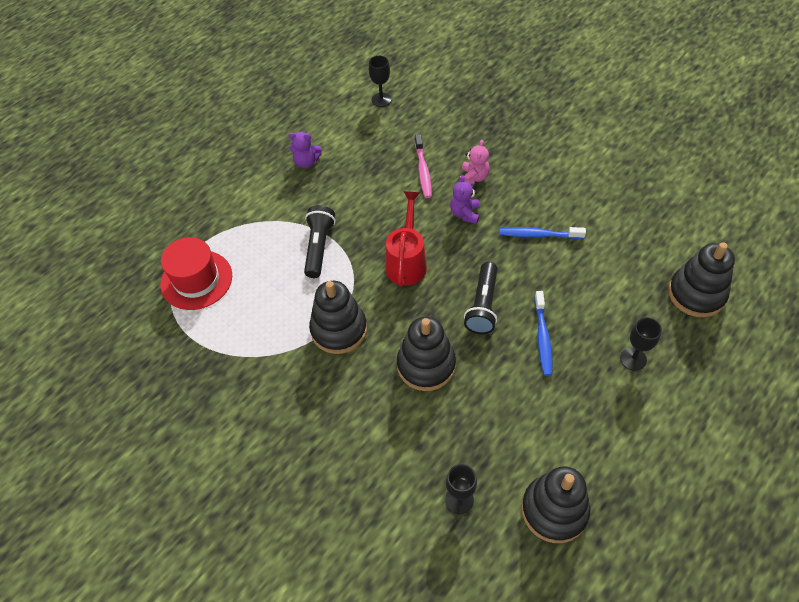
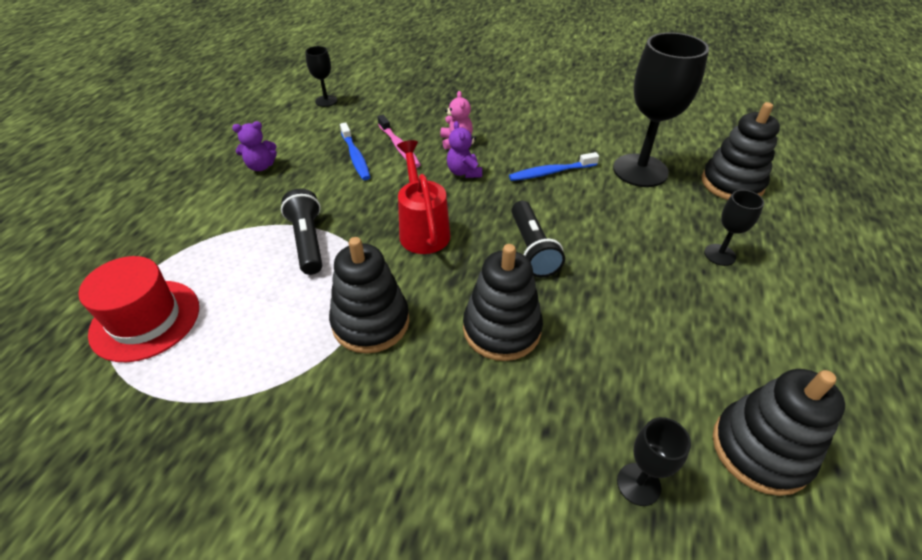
camera: 25 degrees left, 10 degrees down
blue toothbrush [534,291,552,376] -> blue toothbrush moved to [340,122,370,180]
none -> black goblet [613,32,709,187]

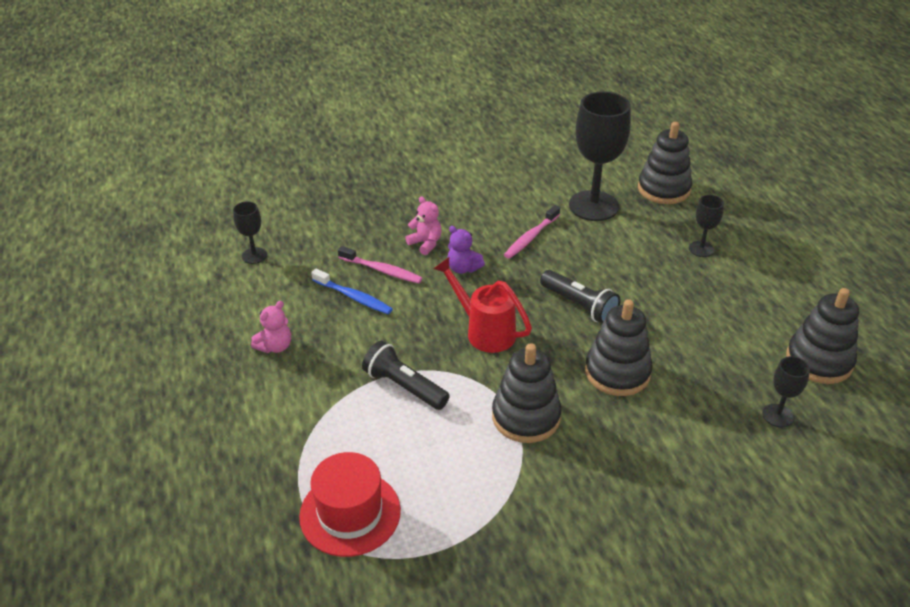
camera: 35 degrees left, 5 degrees down
purple teddy bear [232,121,277,171] -> pink teddy bear [251,301,291,353]
blue toothbrush [509,152,599,181] -> pink toothbrush [504,205,560,259]

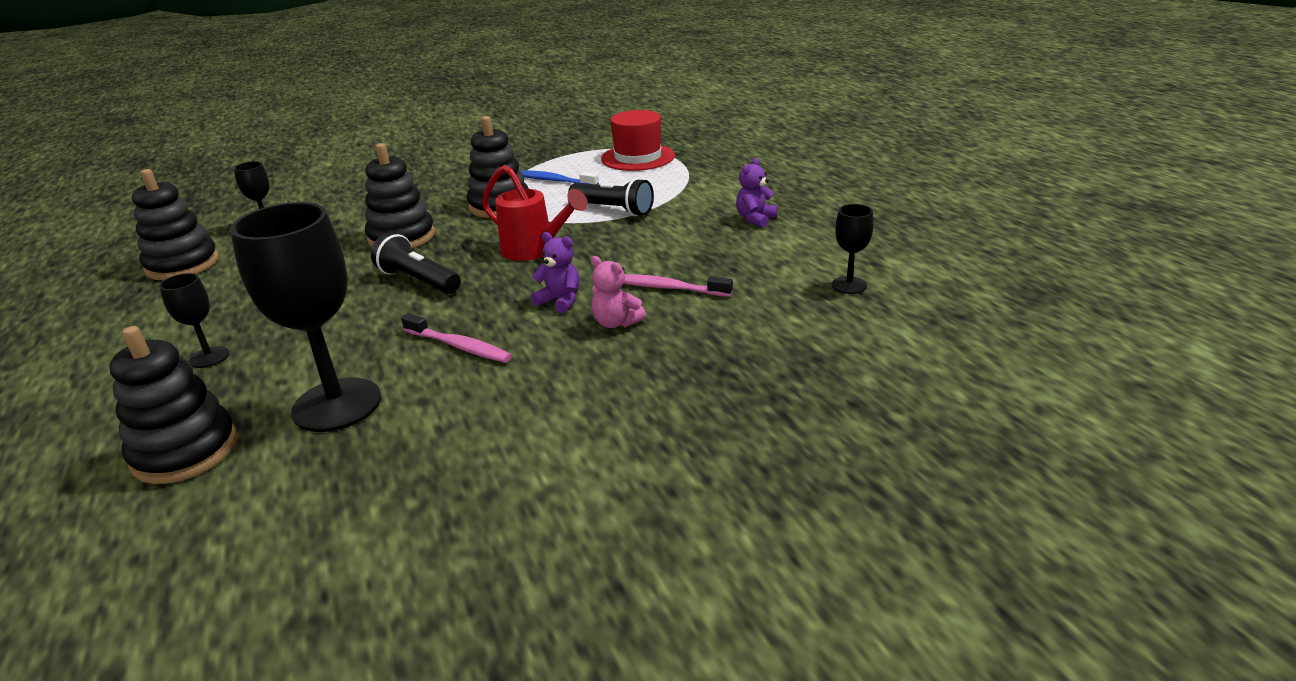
camera: 175 degrees right, 10 degrees down
pink teddy bear [251,301,291,353] -> purple teddy bear [736,158,778,228]
blue toothbrush [311,269,393,314] -> blue toothbrush moved to [520,170,599,185]
pink toothbrush [504,205,560,259] -> pink toothbrush turned 90 degrees clockwise [401,313,512,362]

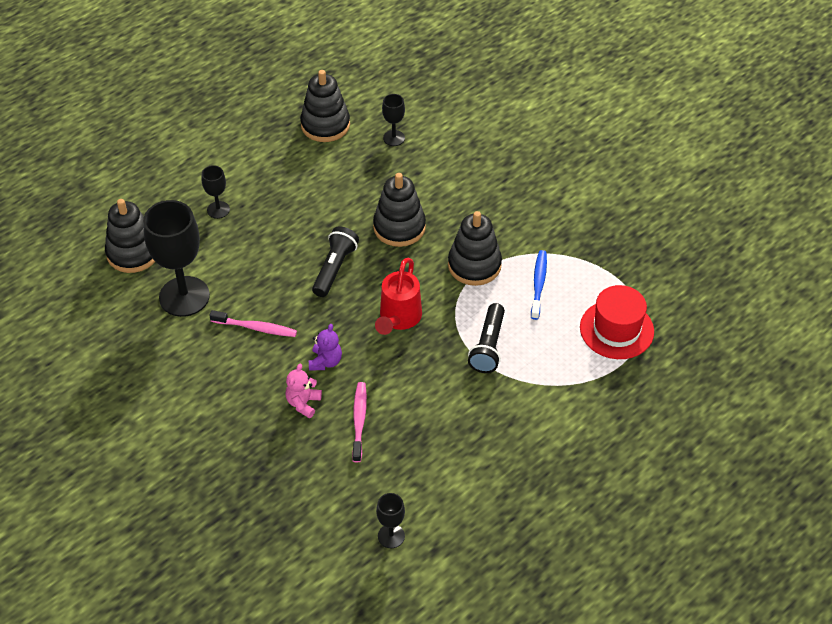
camera: 70 degrees right, 20 degrees up
pink toothbrush [401,313,512,362] -> pink toothbrush turned 90 degrees counterclockwise [209,310,297,337]
purple teddy bear [736,158,778,228] -> none

